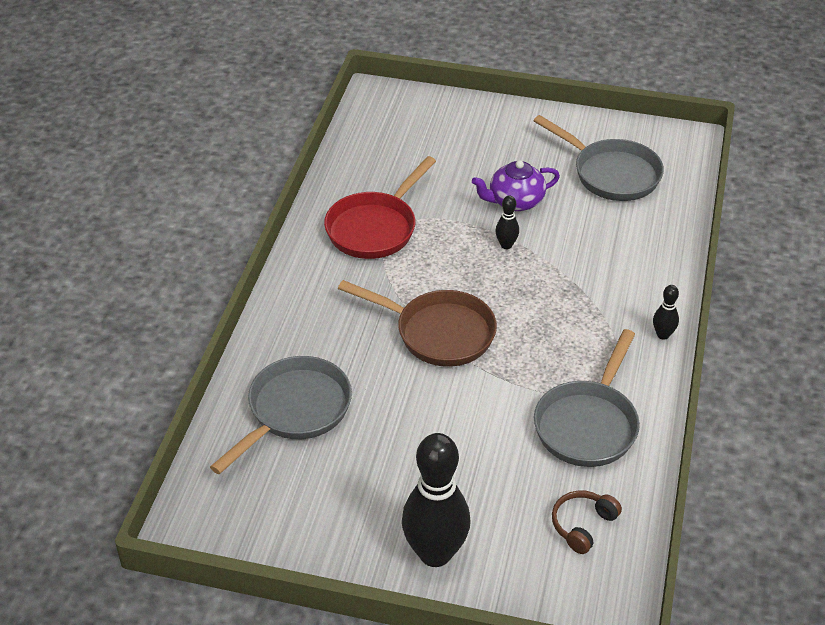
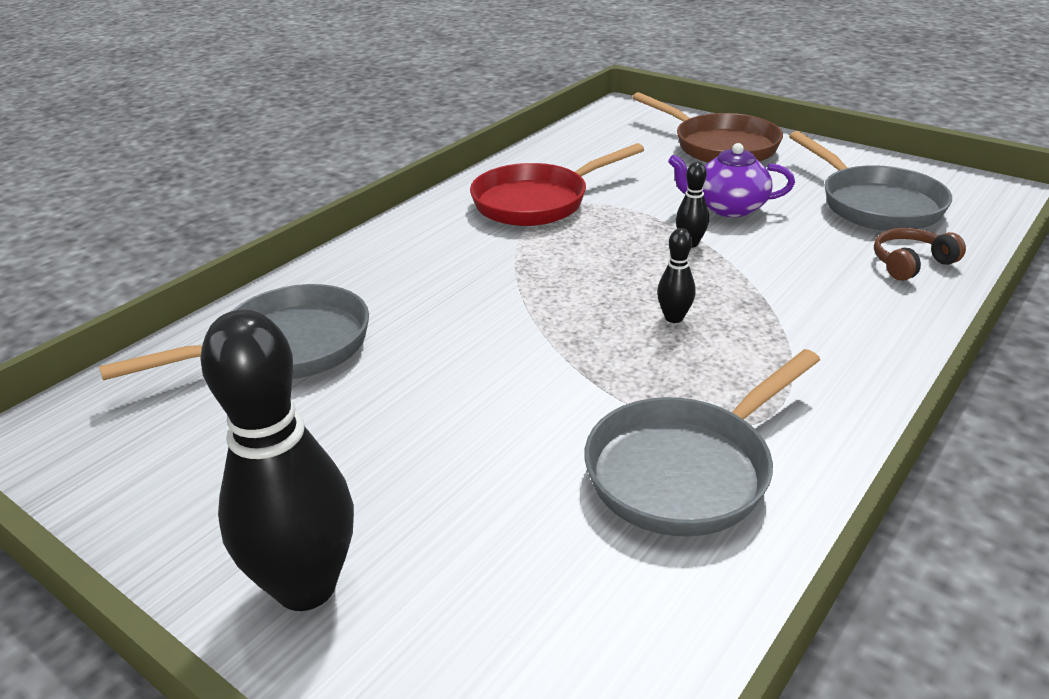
camera: 25 degrees right, 10 degrees down
brown pan [338,280,497,367] -> brown pan moved to [632,92,783,163]
brown headphones [552,490,622,554] -> brown headphones moved to [874,228,966,281]
black bowling pin [653,285,679,340] -> black bowling pin moved to [657,228,696,323]

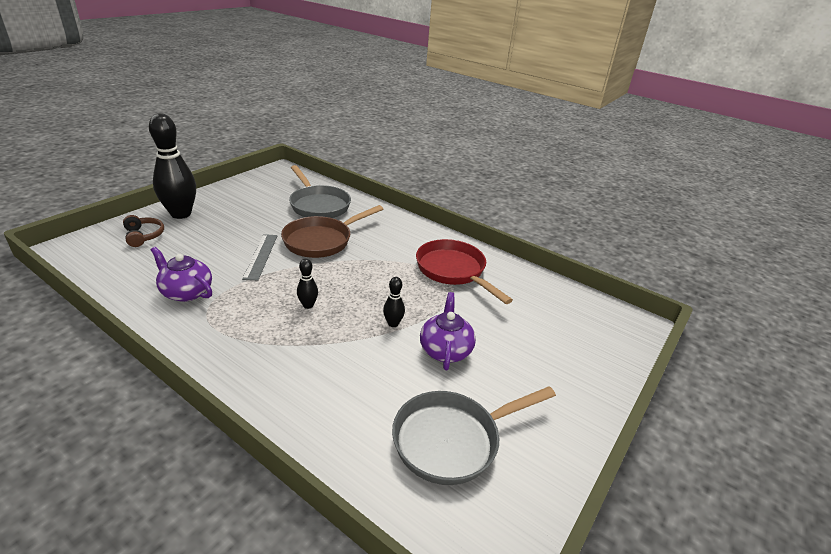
camera: 85 degrees right, 0 degrees up
grey pan [584,349,820,537] -> purple teapot [151,247,212,302]
brown pan [632,92,783,163] -> brown pan moved to [281,205,383,258]
brown headphones [874,228,966,281] -> brown headphones moved to [123,215,164,247]
none -> grey ruler [242,234,277,281]

